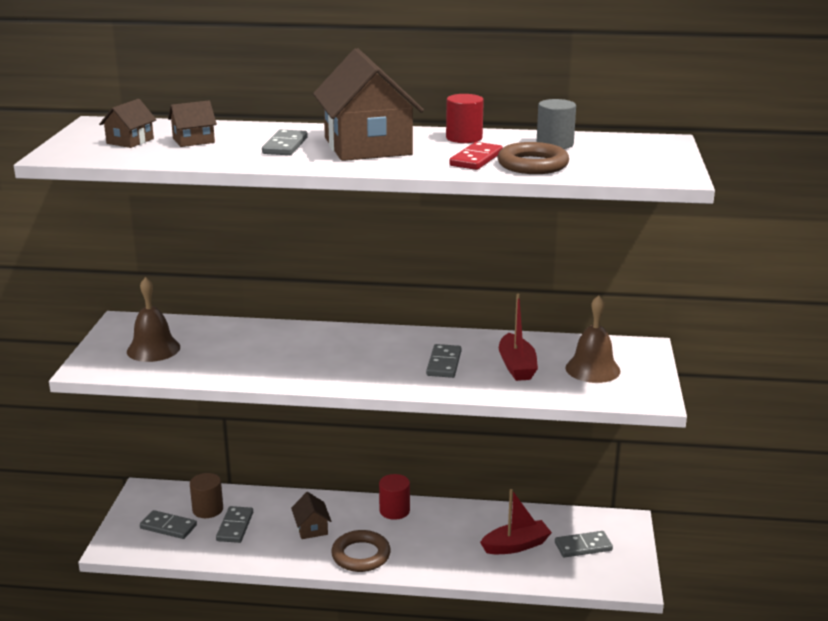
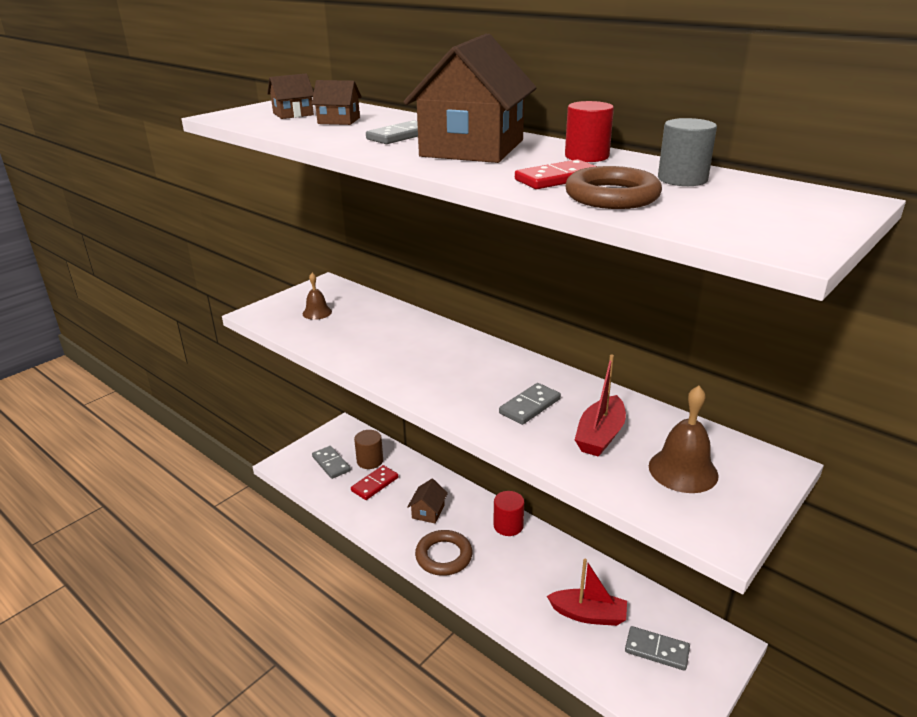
camera: 35 degrees right, 5 degrees up
brown bell [127,277,180,362] -> brown bell [303,273,332,320], size x0.62
grey domino [216,506,253,543] -> red domino [351,465,398,500]

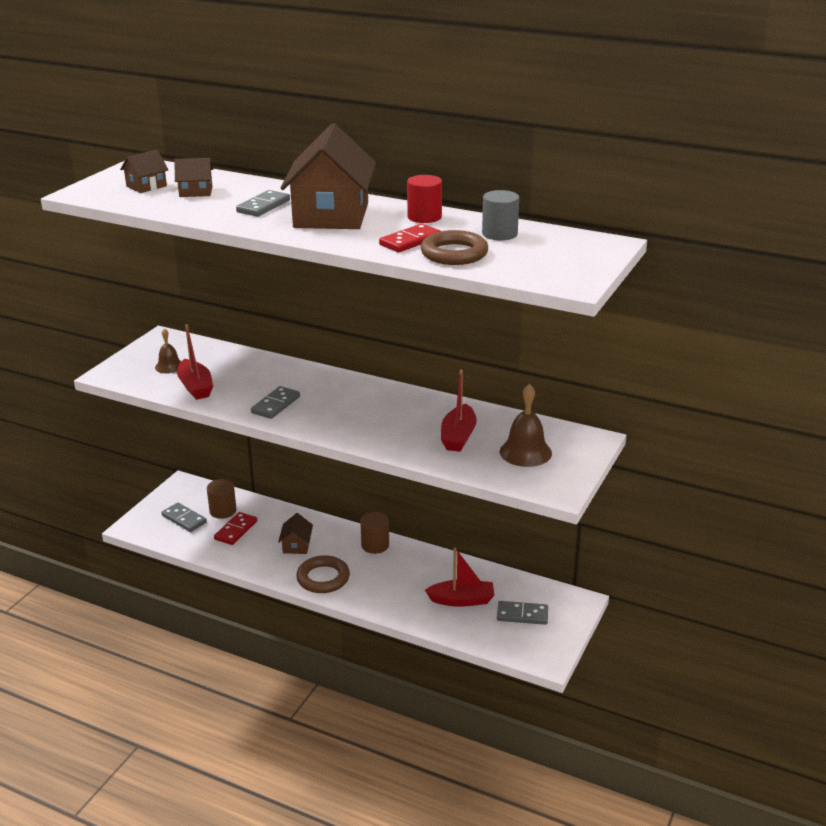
camera: 15 degrees left, 0 degrees up
red cylinder [493,491,524,536] -> brown cylinder [360,512,389,554]
grey domino [499,383,561,425] -> grey domino moved to [251,386,300,419]
none -> red boat [177,324,213,400]

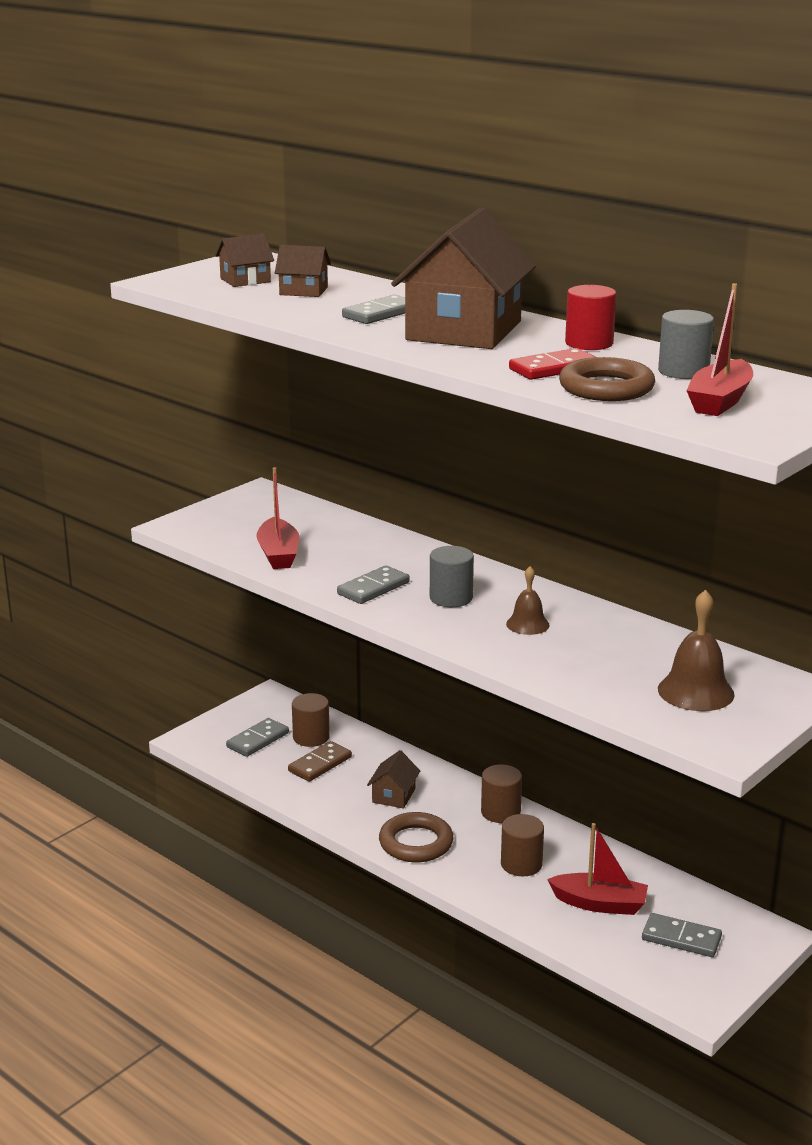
camera: 15 degrees right, 5 degrees down
brown bell [155,328,181,373] -> brown bell moved to [506,566,550,635]
grey domino [161,503,207,532] -> grey domino turned 75 degrees clockwise [226,718,289,757]
red domino [214,512,257,545] -> brown domino [288,741,352,782]
red boat [441,370,477,452] -> red boat moved to [686,283,753,416]
none -> grey cylinder [430,546,474,607]
none -> brown cylinder [501,814,544,876]

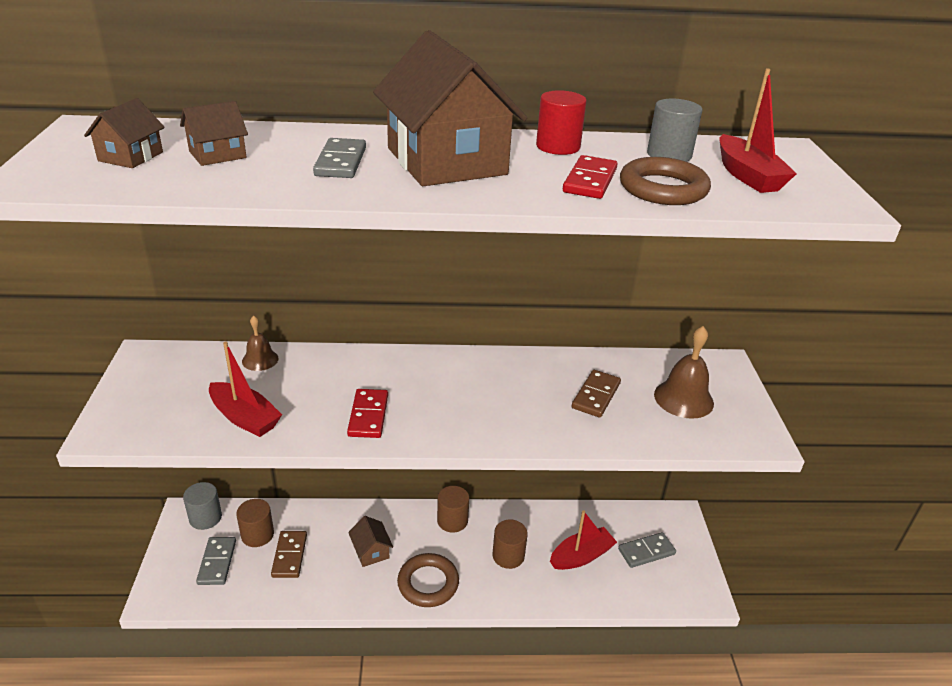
camera: 45 degrees left, 10 degrees up
grey domino [337,565,410,604] -> red domino [347,389,388,438]
grey cylinder [430,546,474,607] -> grey cylinder moved to [183,482,222,530]
brown bell [506,566,550,635] -> brown bell moved to [242,316,279,371]
none -> brown domino [572,370,621,418]

